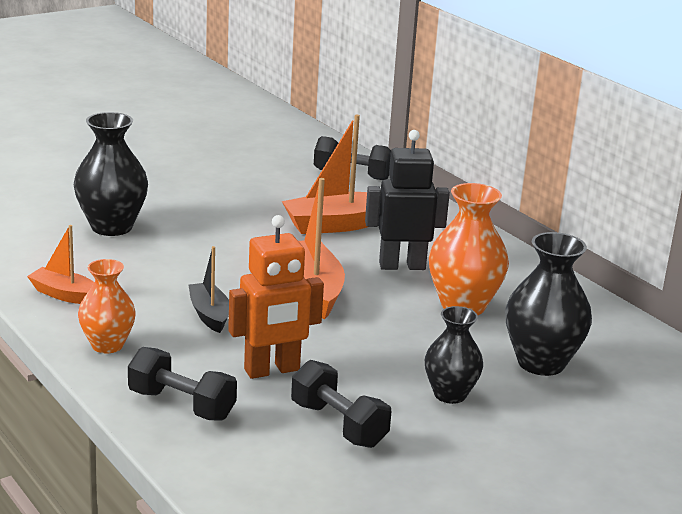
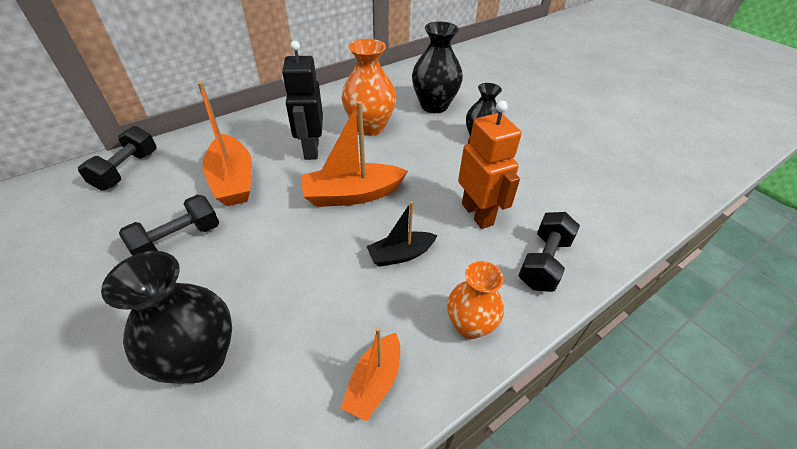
camera: 90 degrees left, 20 degrees up
black dumbbell [291,360,391,448] -> black dumbbell moved to [119,195,219,256]

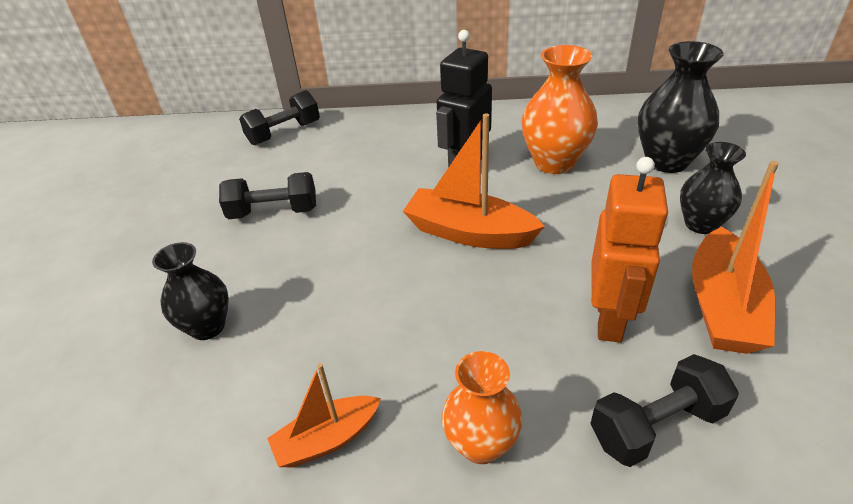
camera: 40 degrees right, 5 degrees down
black vase [101,251,232,384] -> black vase [152,242,229,340], size x0.65
orange boat [198,82,252,206] -> orange boat moved to [692,161,779,354]
black boat [366,201,438,267] -> none

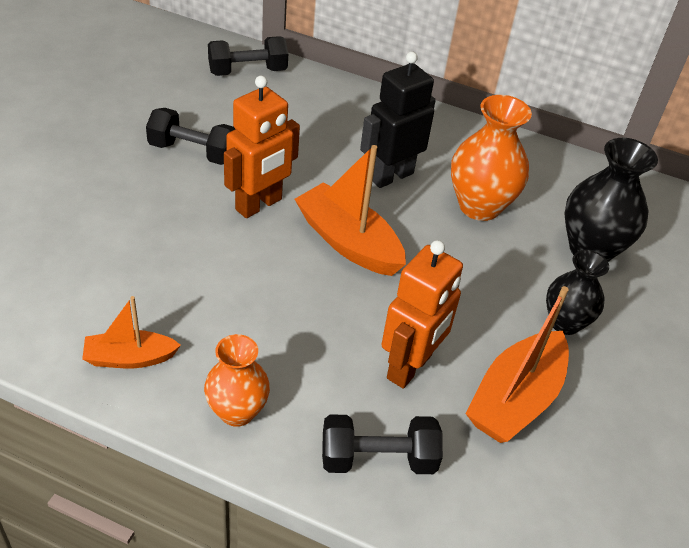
camera: 15 degrees right, 5 degrees up
black vase [152,242,229,340] -> none
none -> orange robot [224,76,300,218]

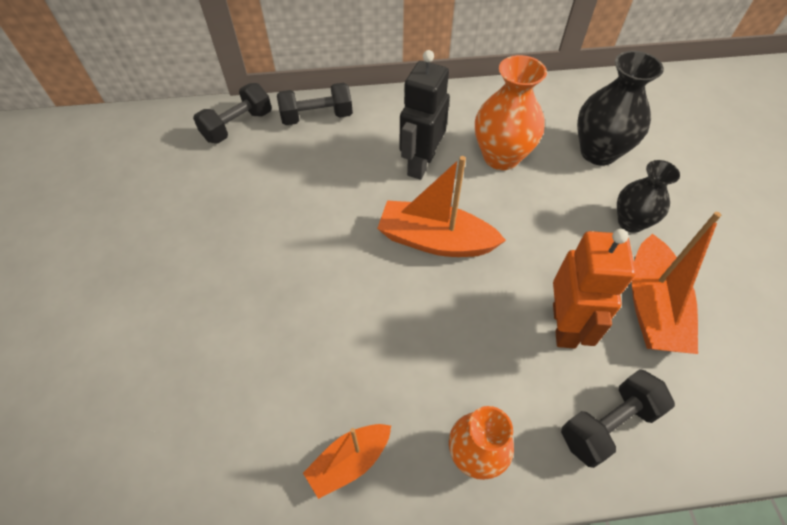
camera: 25 degrees left, 10 degrees up
black dumbbell [146,108,235,165] -> black dumbbell moved to [277,83,353,125]
orange robot [224,76,300,218] -> none

